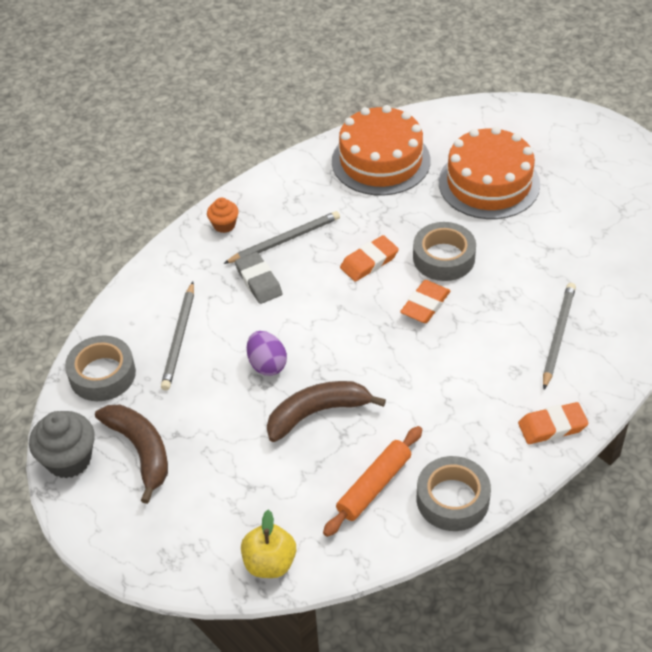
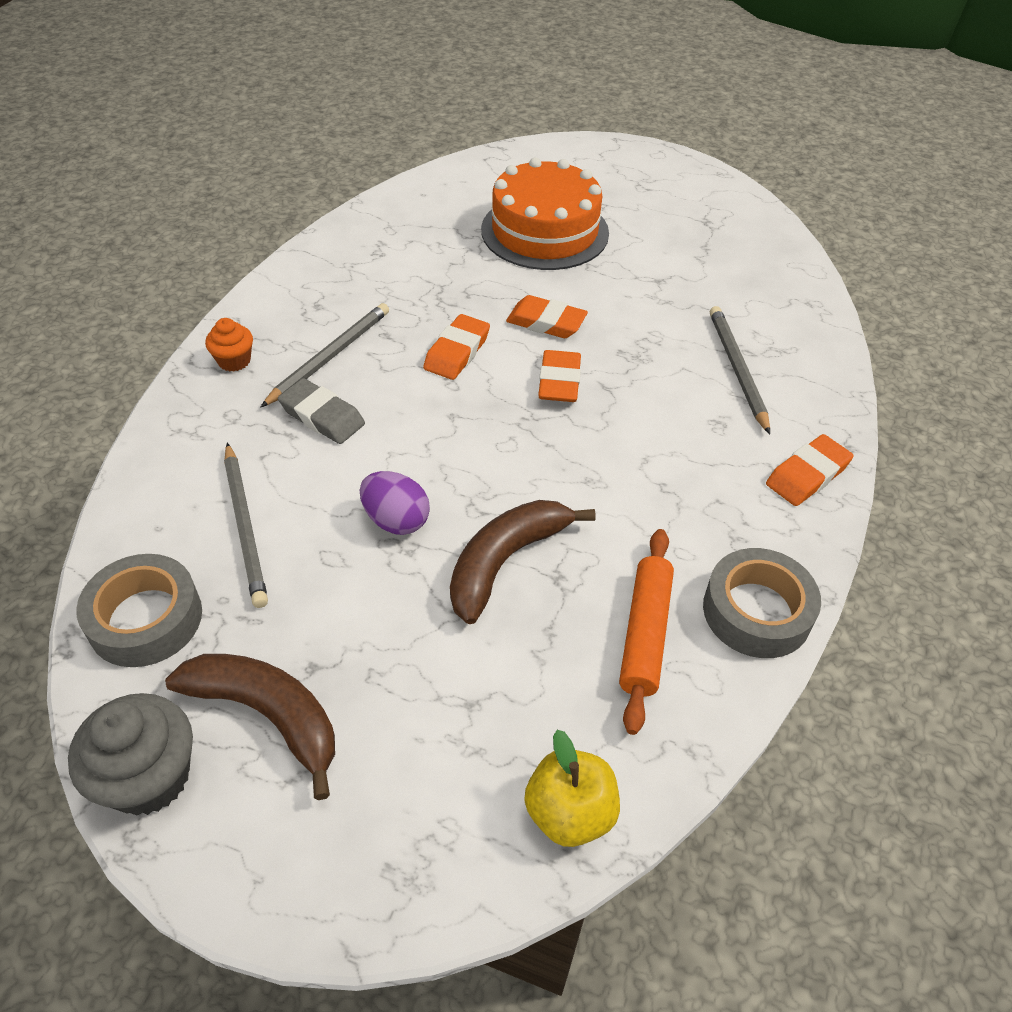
camera: 30 degrees left, 0 degrees up
orange cake [332,105,430,196] -> none
grey tape [413,222,476,281] -> orange eraser [506,295,588,338]

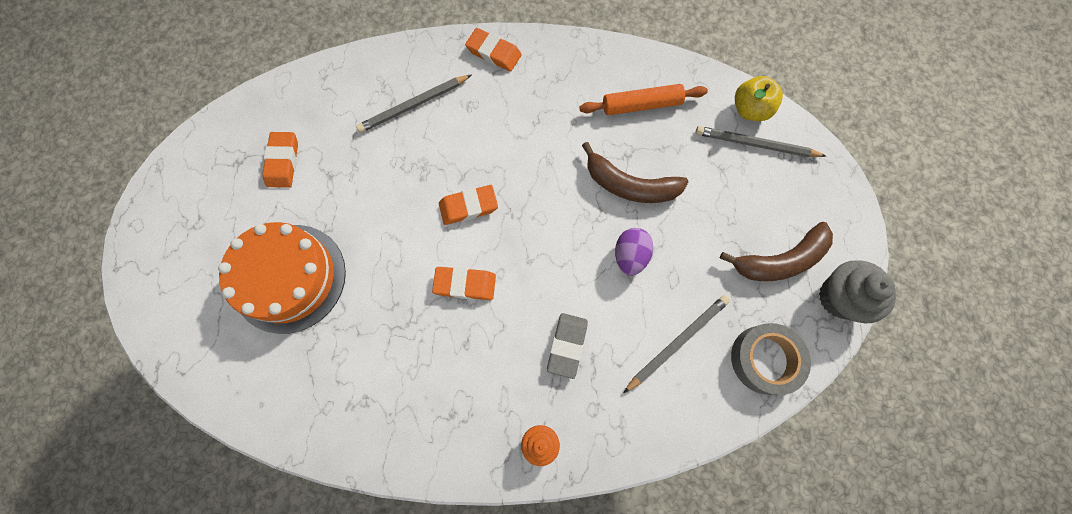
camera: 110 degrees left, 25 degrees up
brown banana [165,654,335,800] -> brown banana turned 120 degrees counterclockwise [720,222,833,281]
grey pencil [260,303,389,408] -> grey pencil moved to [696,126,826,157]
orange eraser [506,295,588,338] -> orange eraser moved to [262,132,298,188]
grey tape [703,548,821,658] -> none

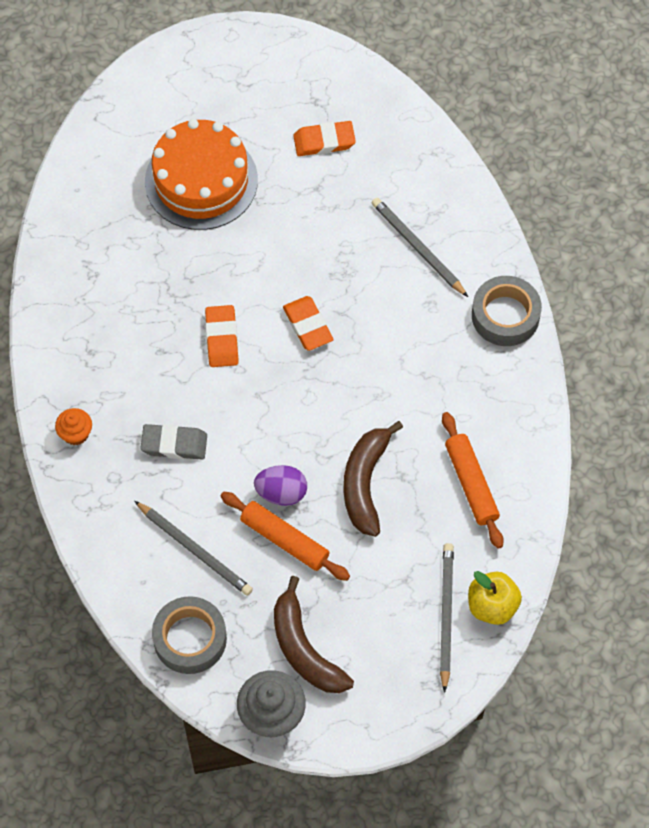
camera: 80 degrees right, 10 degrees down
orange eraser [465,28,522,72] -> grey tape [472,276,542,346]
none -> orange rolling pin [220,491,350,581]

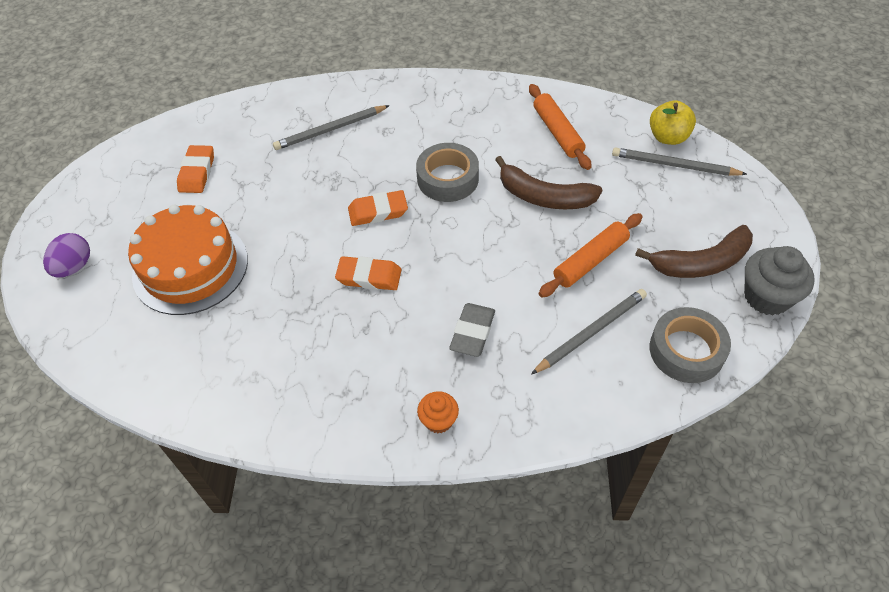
camera: 75 degrees left, 10 degrees down
purple egg [254,465,307,506] -> purple egg moved to [43,233,90,277]
orange rolling pin [442,412,504,549] -> orange rolling pin turned 75 degrees clockwise [529,84,591,170]
grey tape [472,276,542,346] -> grey tape moved to [416,143,479,202]

